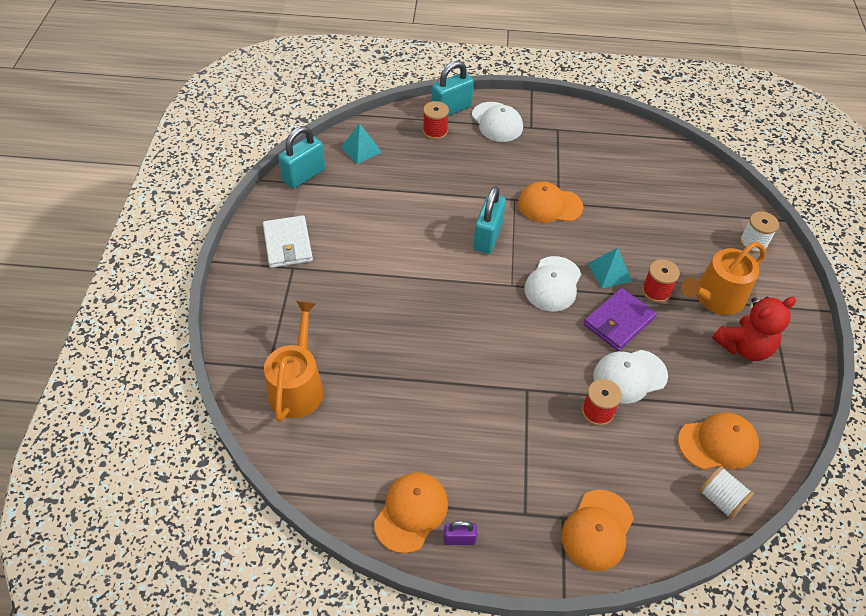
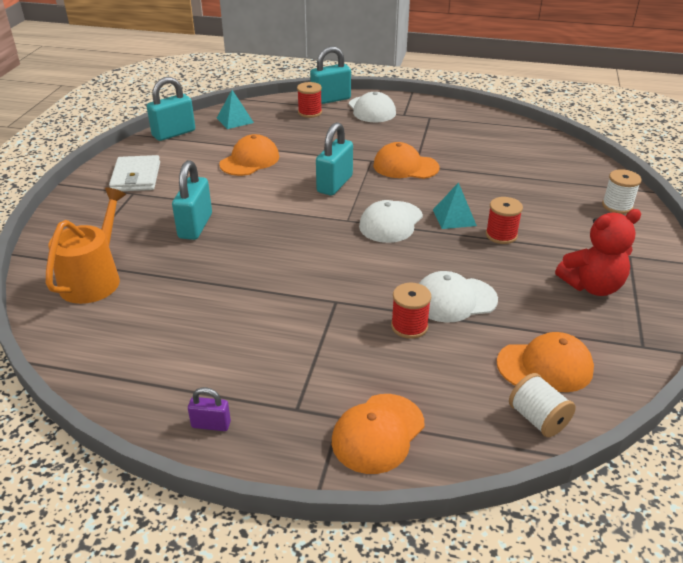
camera: 10 degrees right, 15 degrees down
orange cap [374,472,448,553] -> orange cap moved to [219,134,279,176]
purple wallet [584,288,657,351] -> none
orange watering can [681,242,766,315] -> none
none -> turquoise padlock [172,160,212,240]

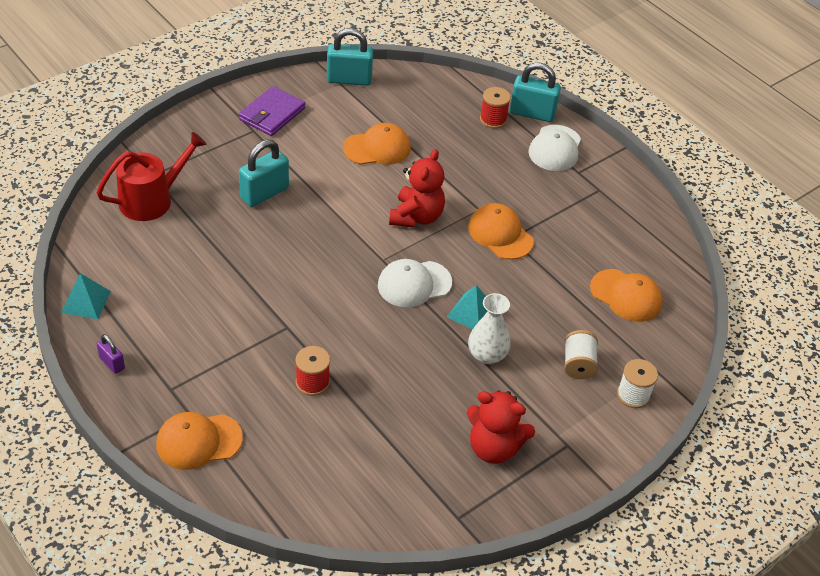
camera: 35 degrees right, 10 degrees up
orange watering can [46,188,126,304] -> red watering can [97,132,207,221]
white wallet [109,155,160,191] -> purple wallet [239,86,305,136]
turquoise pyramid [217,90,254,129] -> turquoise pyramid moved to [61,273,111,319]
turquoise padlock [316,122,353,196] -> red teddy bear [389,149,445,228]
white cap [419,271,498,323] -> none
red spool [486,197,523,244] -> white vase [468,293,511,364]
orange cap [497,332,594,392] -> orange cap moved to [590,269,663,322]
white spool [509,373,576,437] -> white spool moved to [564,330,598,379]

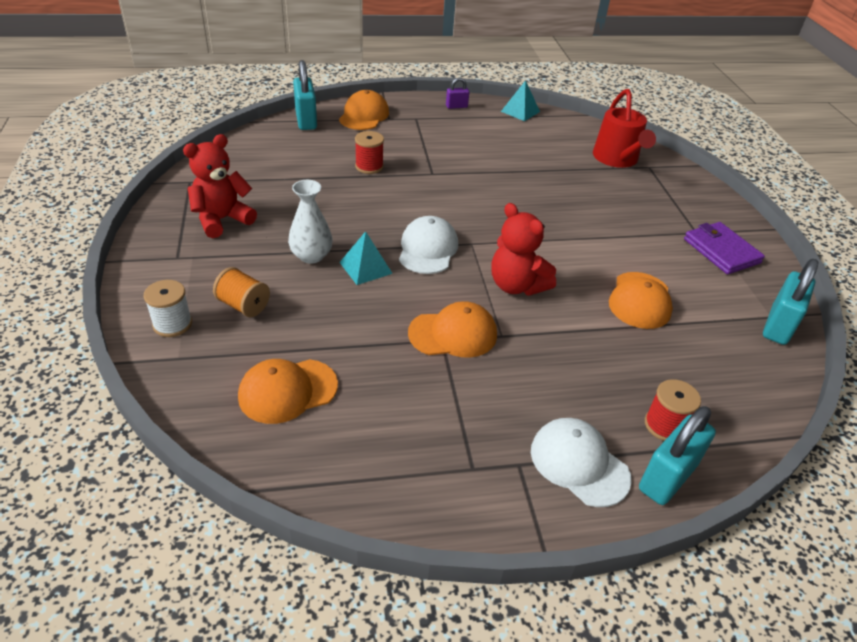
camera: 120 degrees right, 5 degrees down
turquoise padlock [239,140,289,207] -> turquoise padlock moved to [293,60,317,130]
white spool [564,330,598,379] -> orange spool [213,267,270,317]

